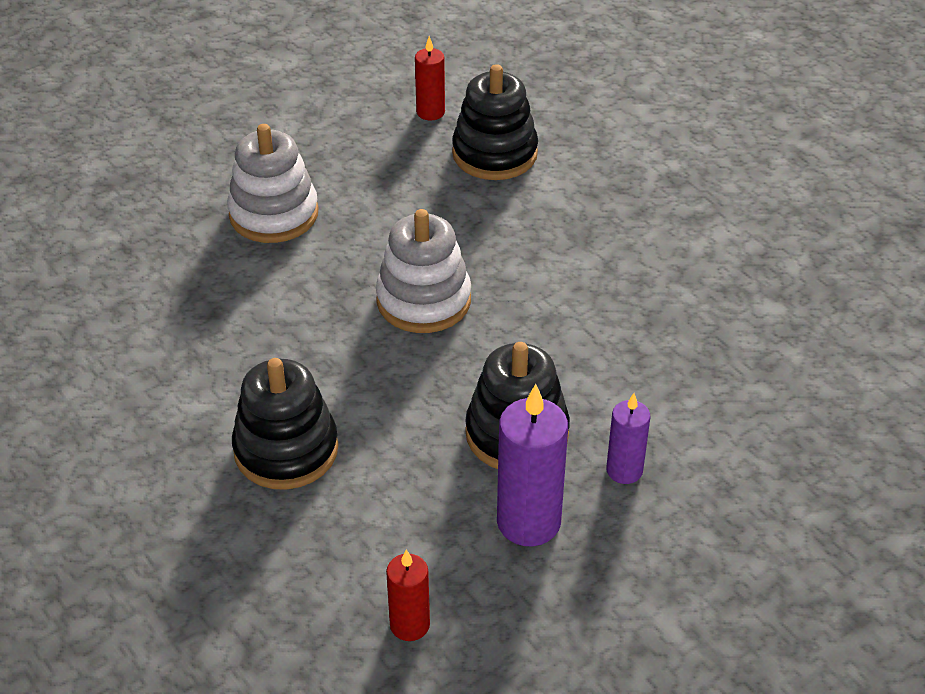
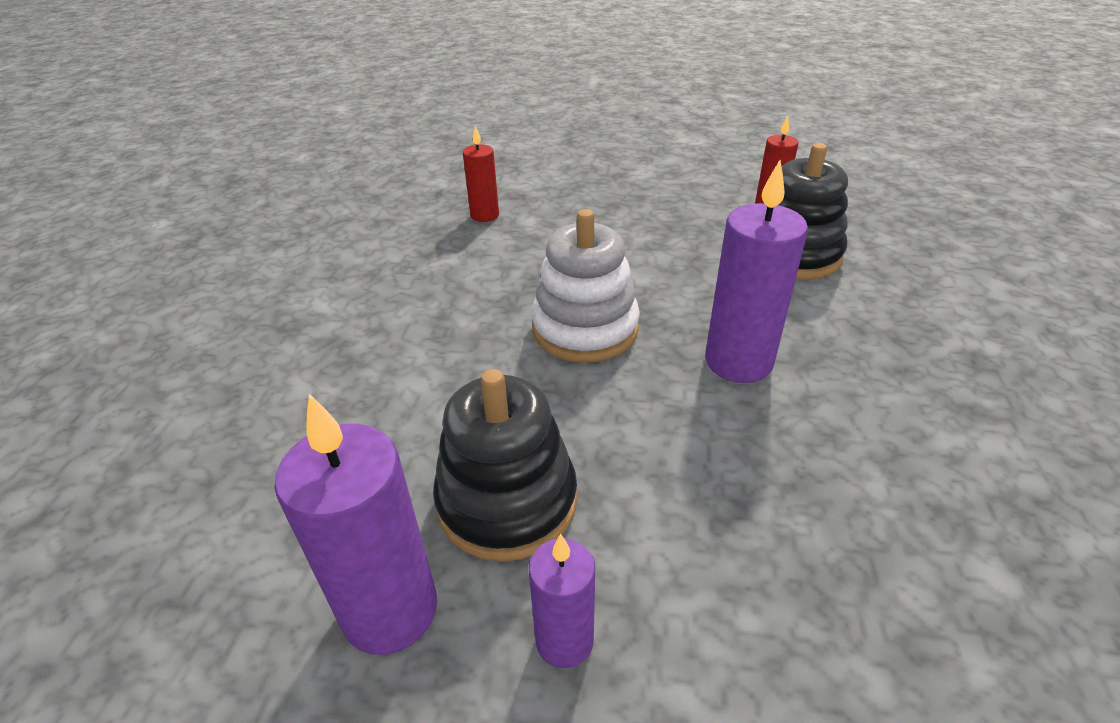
camera: 45 degrees right, 5 degrees down
white stacking toy [227,124,318,243] -> none
black stacking toy [232,358,338,490] -> none
red candle [386,550,430,641] -> red candle moved to [463,126,499,222]
none -> purple candle [705,160,808,383]

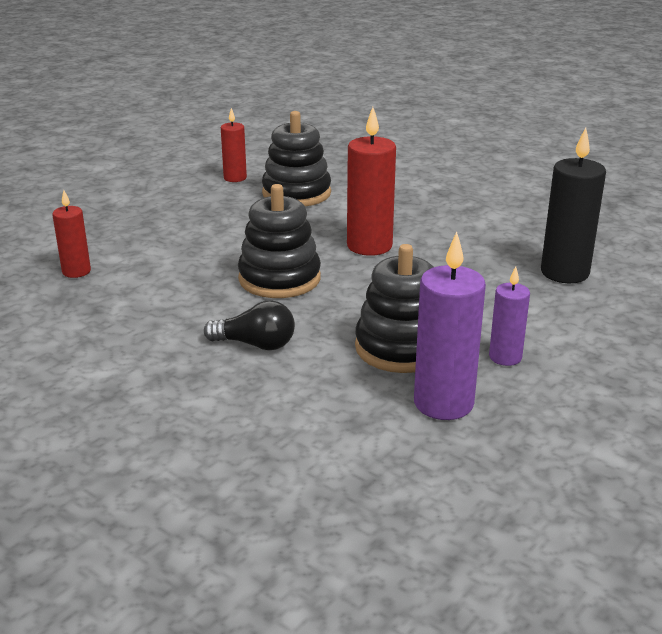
camera: 60 degrees left, 10 degrees down
white stacking toy [531,209,640,363] -> black stacking toy [238,184,321,298]
purple candle [705,160,808,383] -> red candle [347,107,396,256]
none -> black light bulb [204,300,295,350]
none -> black candle [541,128,606,283]

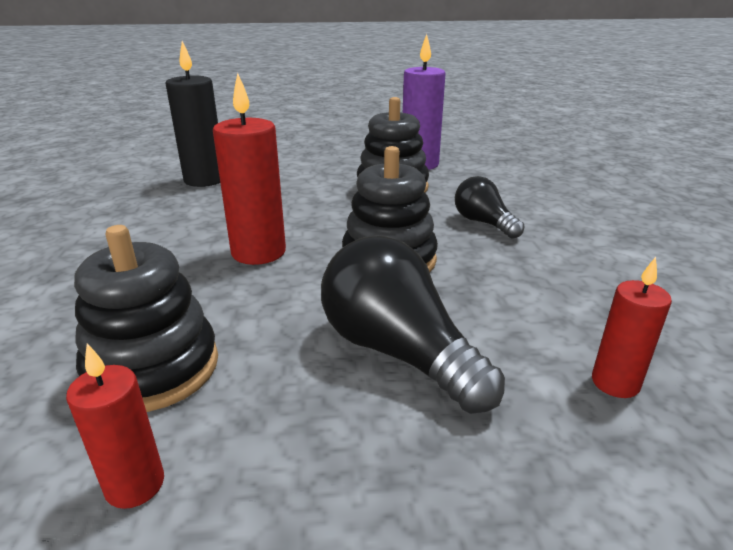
camera: 135 degrees left, 0 degrees up
purple candle [489,266,530,366] -> none
none -> black light bulb [321,236,505,414]

